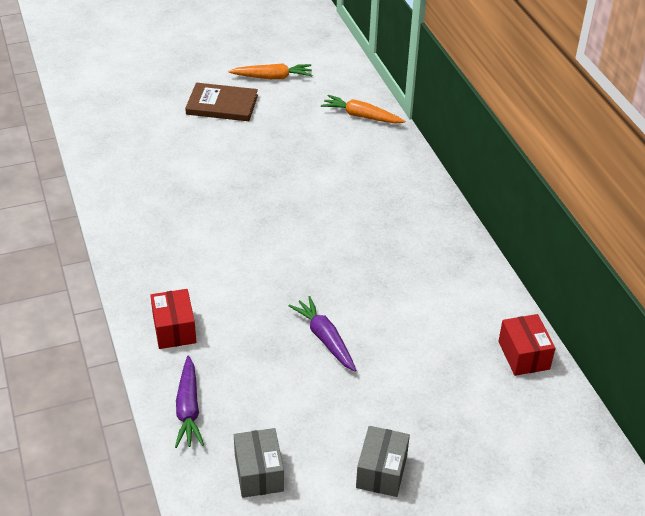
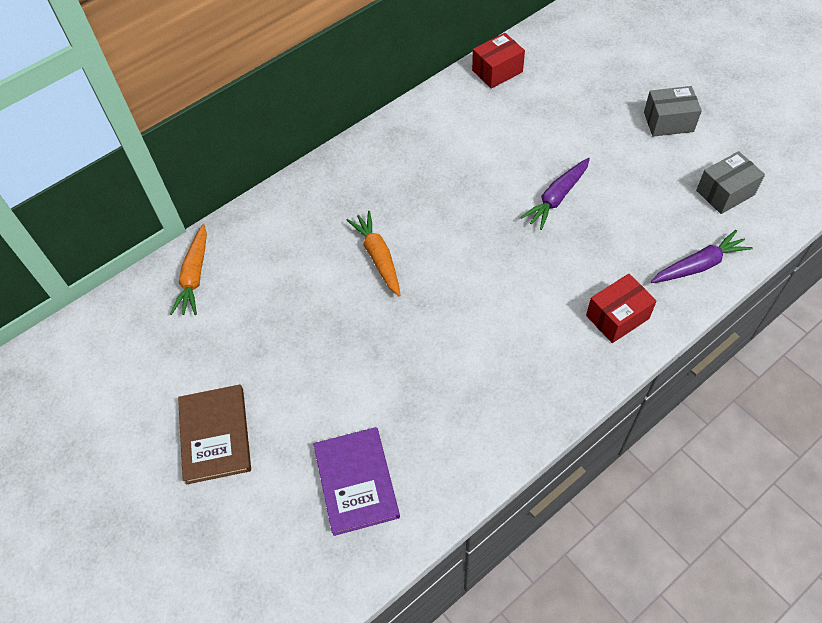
camera: 105 degrees left, 15 degrees up
orange carrot [228,63,312,79] -> orange carrot moved to [347,211,401,297]
none -> purple book [314,427,400,536]

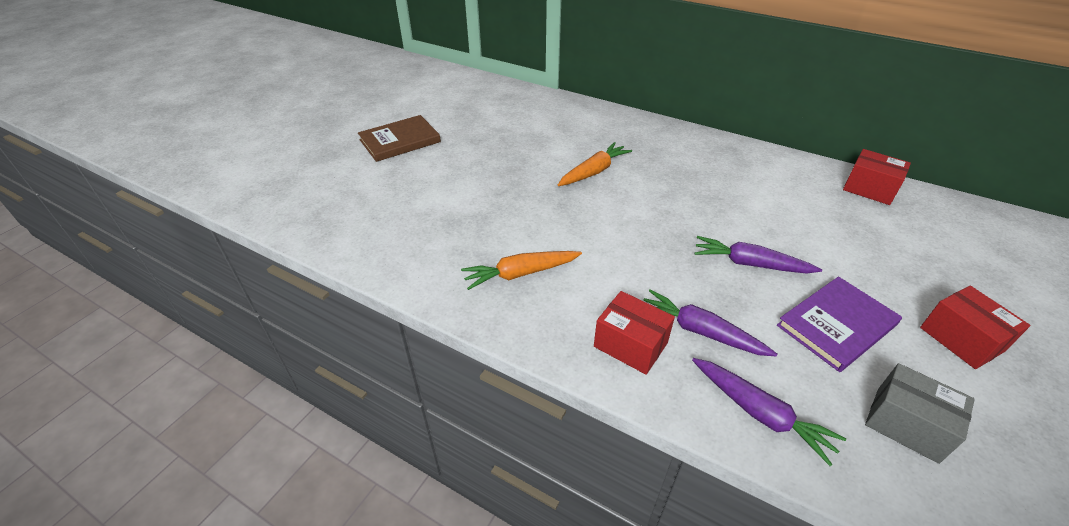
camera: 65 degrees right, 15 degrees down
orange carrot [170,224,207,315] -> orange carrot moved to [461,251,582,290]
purple book [314,427,400,536] -> purple book moved to [777,277,902,372]
grey box [644,86,702,137] -> red box [920,286,1031,369]
none -> purple carrot [643,289,778,357]

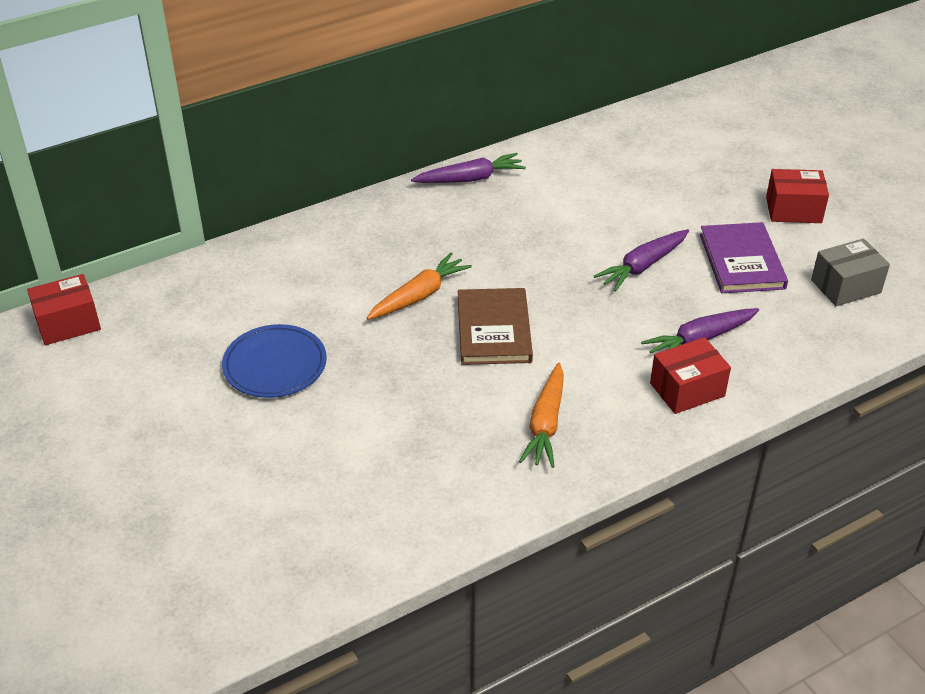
camera: 60 degrees left, 0 degrees up
brown book [358,115,441,162] -> brown book moved to [458,288,533,365]
orange carrot [557,142,632,186] -> orange carrot turned 60 degrees clockwise [367,253,472,320]
purple carrot [692,358,846,466] -> purple carrot moved to [411,153,526,183]
red box [843,149,911,205] -> red box moved to [27,274,101,345]
none -> blue plate [222,324,327,398]

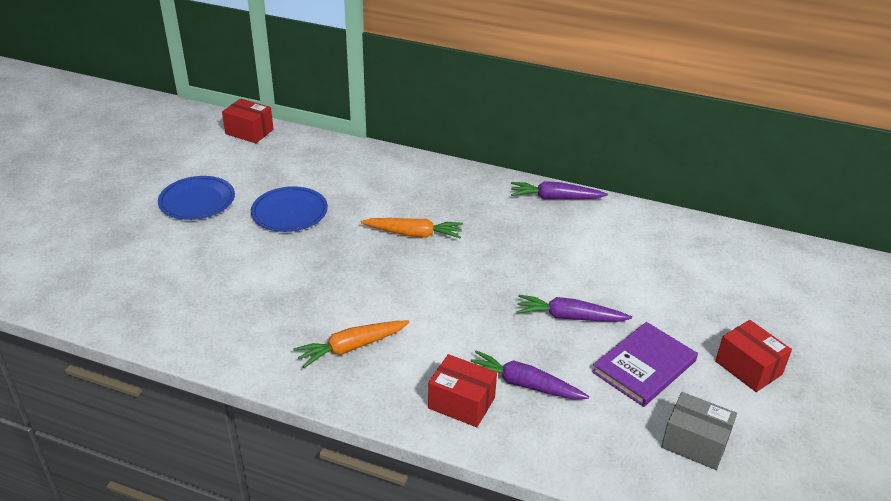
camera: 50 degrees right, 5 degrees down
purple carrot [411,153,526,183] -> purple carrot turned 150 degrees clockwise [511,181,608,199]
brown book [458,288,533,365] -> none
none -> blue plate [158,176,235,220]

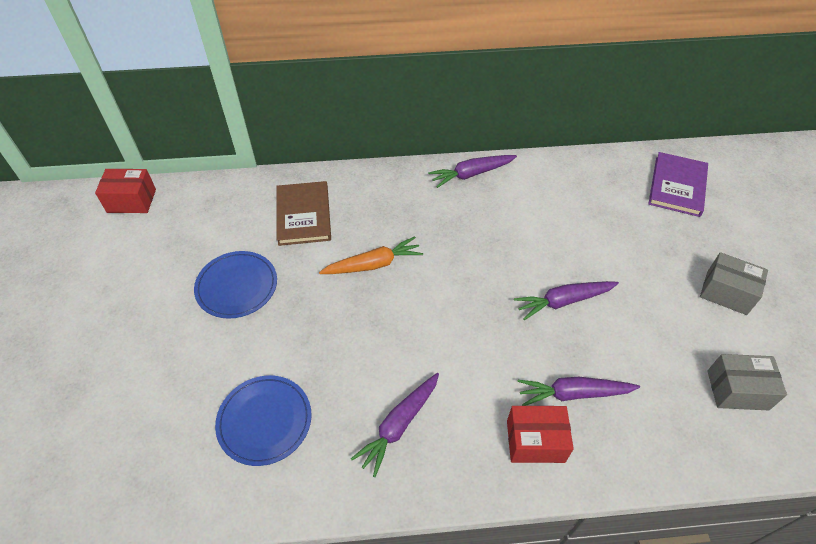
camera: 25 degrees left, 15 degrees up
blue plate [158,176,235,220] -> blue plate moved to [215,376,312,466]
orange carrot [293,320,409,368] -> purple carrot [351,373,439,477]
purple book [592,322,698,407] -> purple book moved to [648,152,708,217]
red box [715,320,792,392] -> grey box [700,252,768,315]
none -> brown book [276,181,331,246]

